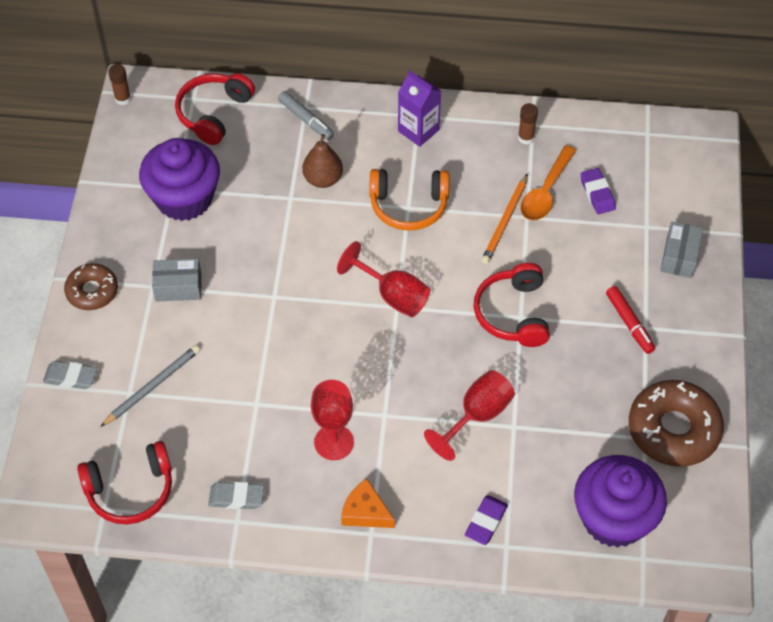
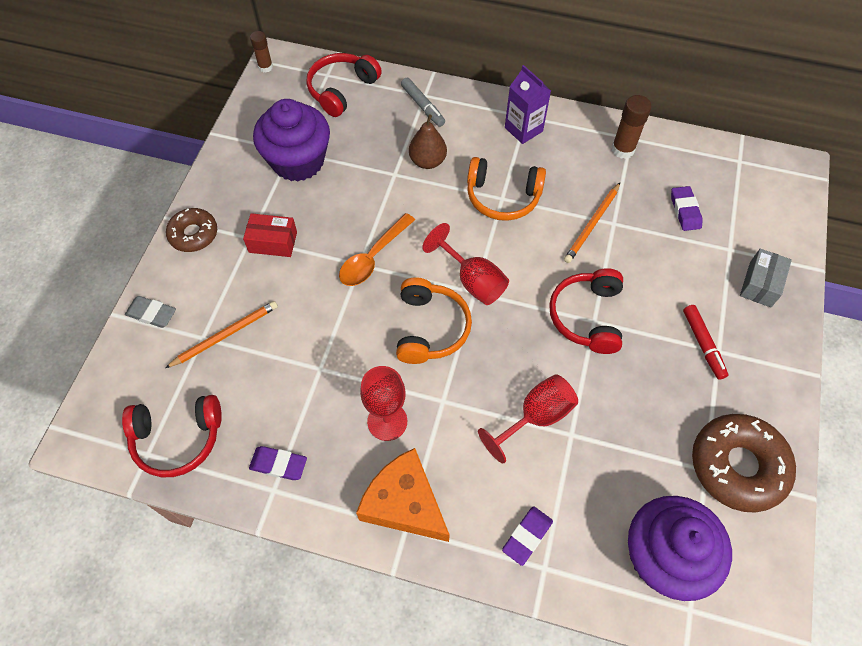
camera: 10 degrees right, 5 degrees up
grey pencil [100,345,200,427] -> orange pencil [165,301,278,368]
grey box [152,259,201,302] -> red box [243,213,297,257]
grey eraser [208,482,264,509] -> purple eraser [249,446,307,480]
orange cheese [341,479,395,528] -> orange cheese [356,448,450,542], size x1.66
brown glue stick [518,103,538,145] -> brown glue stick [612,95,652,159], size x1.51
orange spoon [520,145,576,221] -> orange spoon moved to [339,213,415,286]
none -> orange headphones [396,277,472,364]

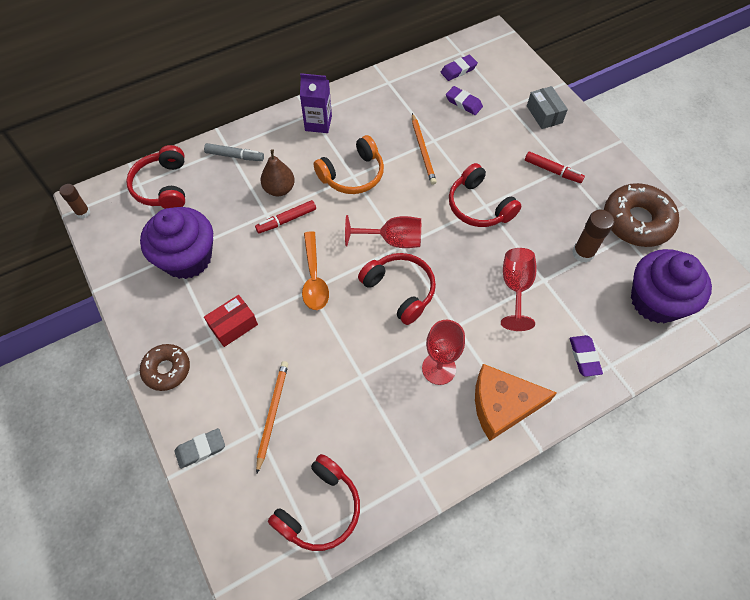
camera: 45 degrees left, 0 degrees up
purple eraser [249,446,307,480] -> purple eraser moved to [441,55,478,81]
orange headphones [396,277,472,364] -> red headphones [358,253,436,325]
brown glue stick [612,95,652,159] -> brown glue stick moved to [572,210,614,263]
none -> red marker [255,200,316,234]

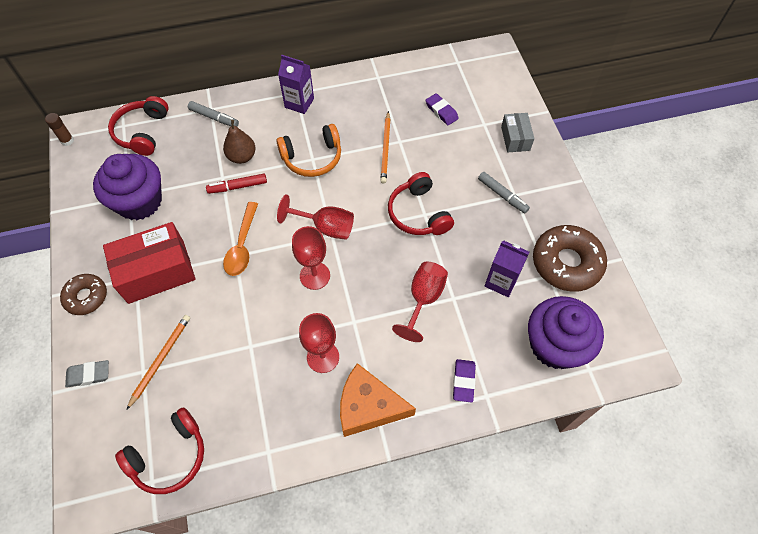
camera: 15 degrees right, 0 degrees up
red box [204,295,258,347] -> red box [103,222,196,304], size x1.84
red headphones [358,253,436,325] -> red goblet [292,226,330,290]
purple eraser [441,55,478,81] -> none
red marker [525,152,585,183] -> grey marker [478,172,530,213]
brown glue stick [572,210,614,263] -> purple carton [485,241,530,297]

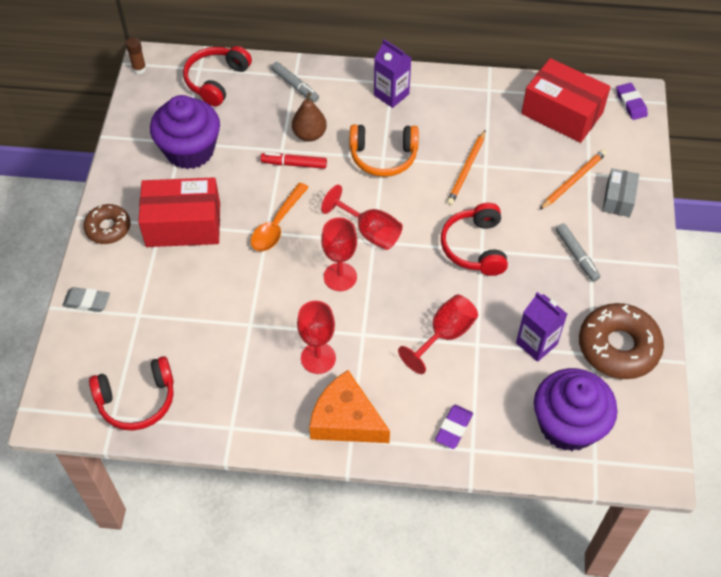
camera: 20 degrees right, 5 degrees down
orange pencil [127,315,190,409] -> orange pencil moved to [540,149,607,210]
purple eraser [426,93,459,125] -> purple eraser moved to [616,83,648,120]
none -> red box [521,58,611,143]

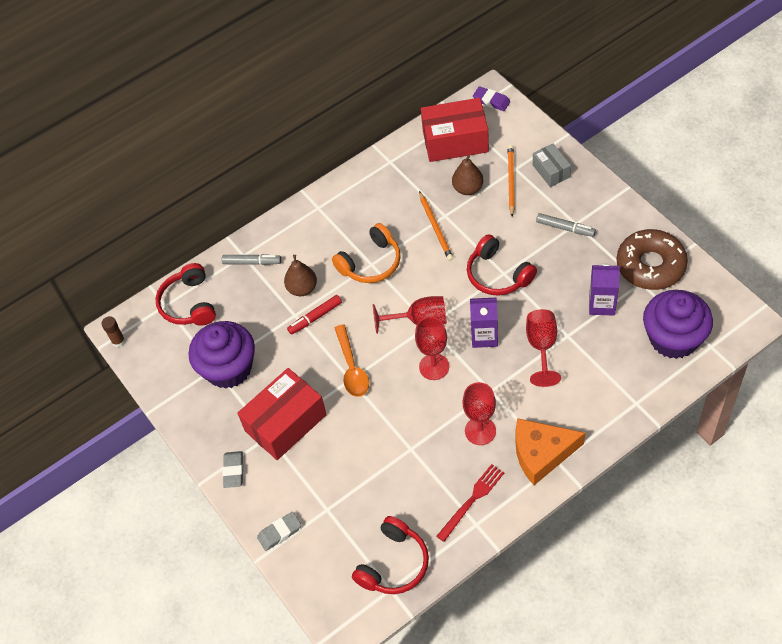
camera: 35 degrees left, 0 degrees up
brown donut [83,204,131,244] -> grey eraser [222,451,243,488]
purple carton [374,39,411,108] -> purple carton moved to [470,298,498,348]
purple eraser [435,405,473,449] -> none
none -> red fork [436,464,504,542]
none -> brown pear [452,155,483,195]

